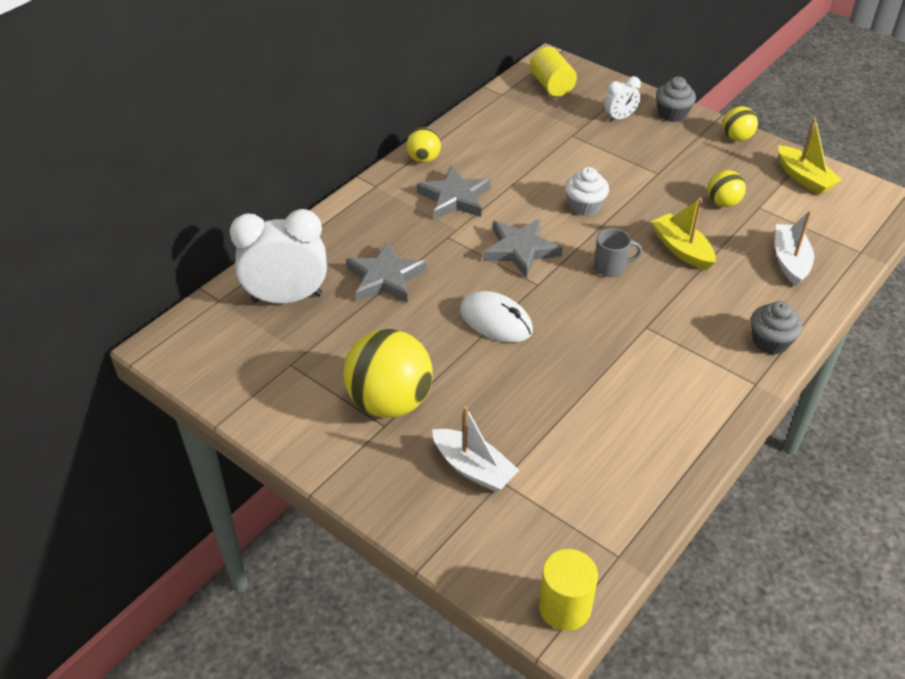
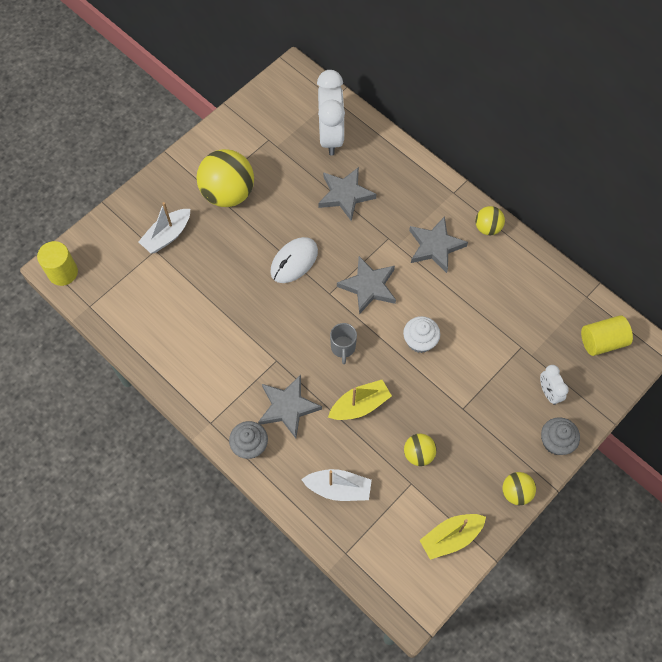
camera: 95 degrees right, 20 degrees up
none -> grey star [258,375,322,438]

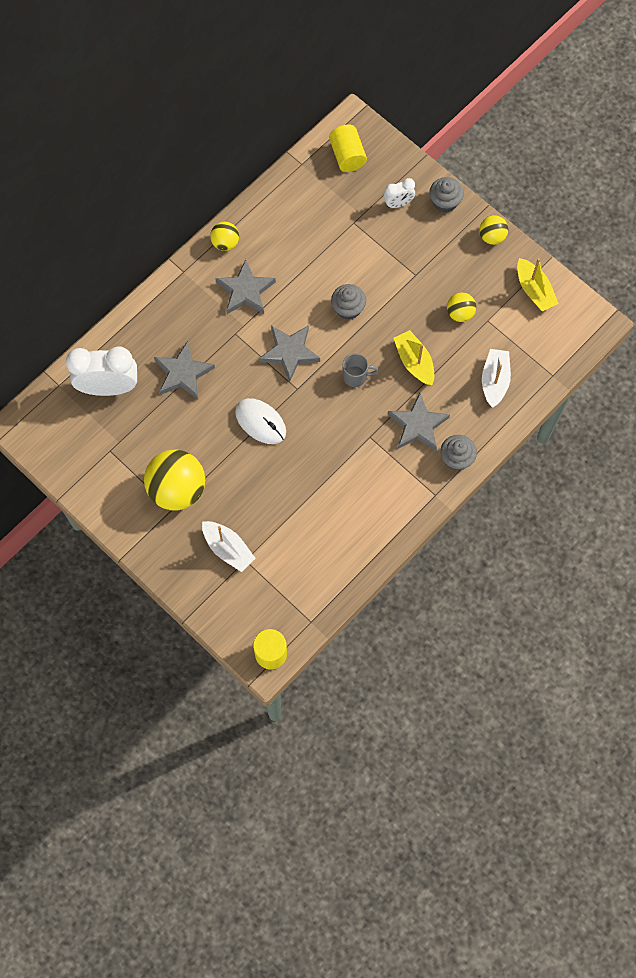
camera: 90 degrees left, 5 degrees up
white cupcake [403,316,440,353] -> grey cupcake [331,284,366,320]

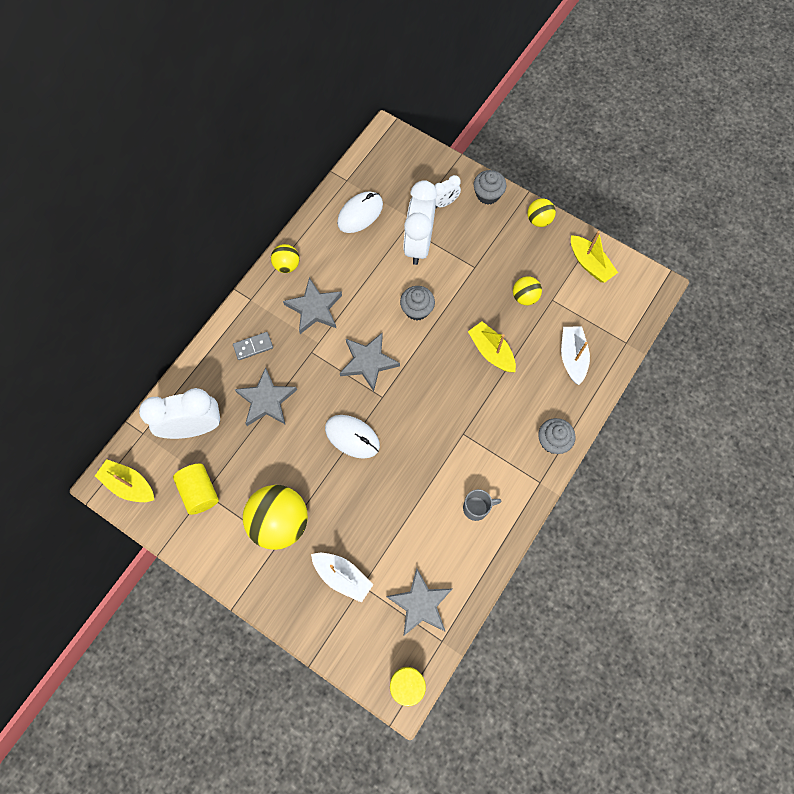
camera: 10 degrees left, 0 degrees up
yellow cylinder [329,125,367,172] -> yellow cylinder moved to [173,463,219,515]
grey mug [343,353,379,387] -> grey mug moved to [463,489,502,521]
grey star [388,393,450,451] -> grey star moved to [386,568,452,635]
none -> yellow boat [95,459,154,502]
none -> grey domino [233,332,273,360]
none -> white mouse [337,191,383,233]
none -> white clock [403,180,437,265]

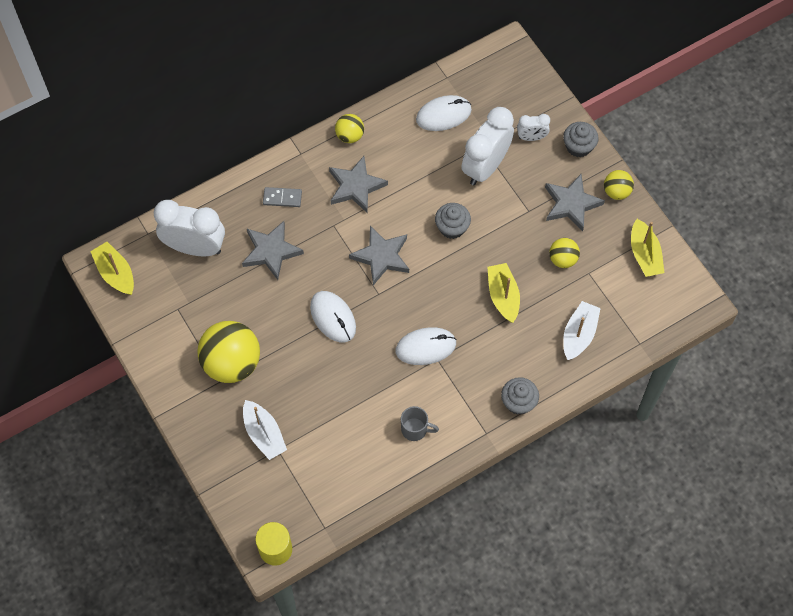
camera: 25 degrees right, 5 degrees down
yellow cylinder [173,463,219,515] -> none
grey star [386,568,452,635] -> grey star moved to [545,174,605,232]
none -> white mouse [396,327,457,365]

